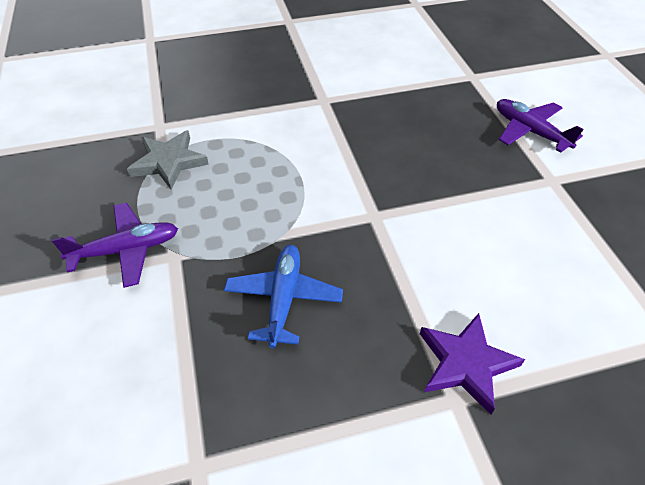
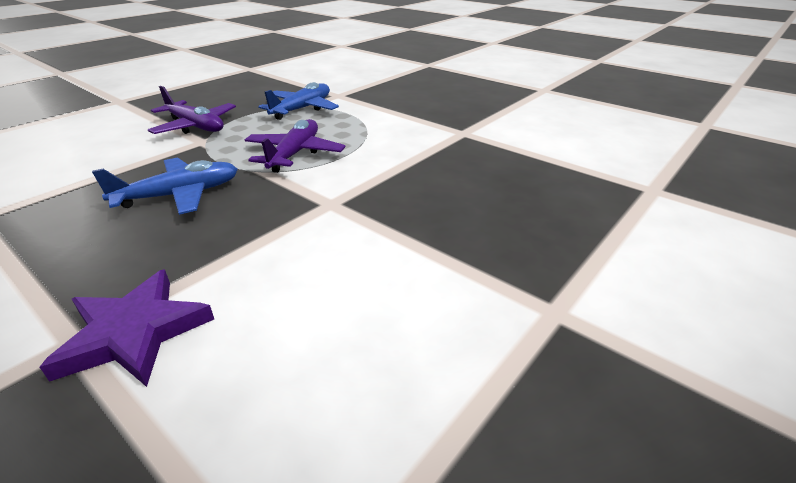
camera: 55 degrees right, 15 degrees down
grey star [127,130,209,190] -> blue plane [258,82,339,120]
purple plane [497,99,584,153] -> purple plane moved to [245,119,345,173]

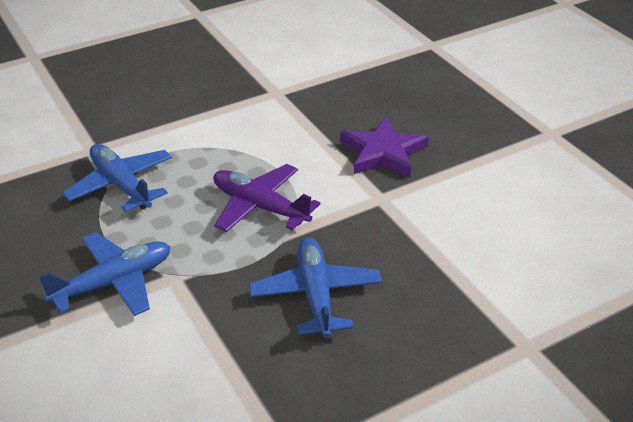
camera: 70 degrees left, 5 degrees up
purple star [40,269,214,387] -> purple star moved to [340,117,429,177]
purple plane [148,86,236,134] -> blue plane [39,232,171,316]

